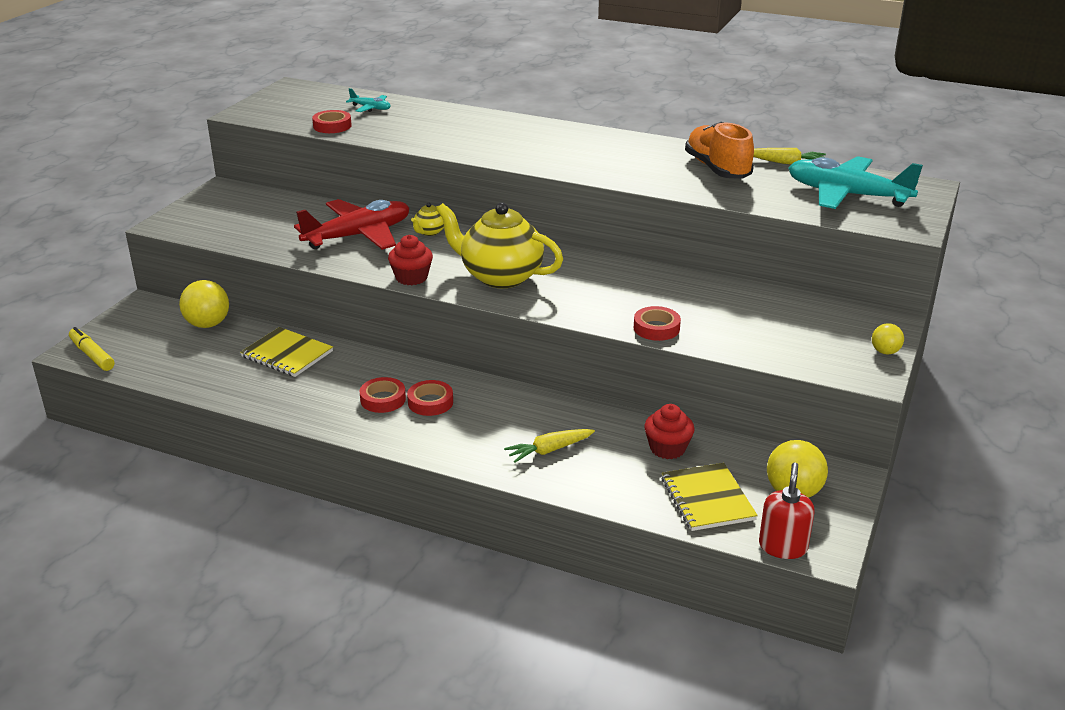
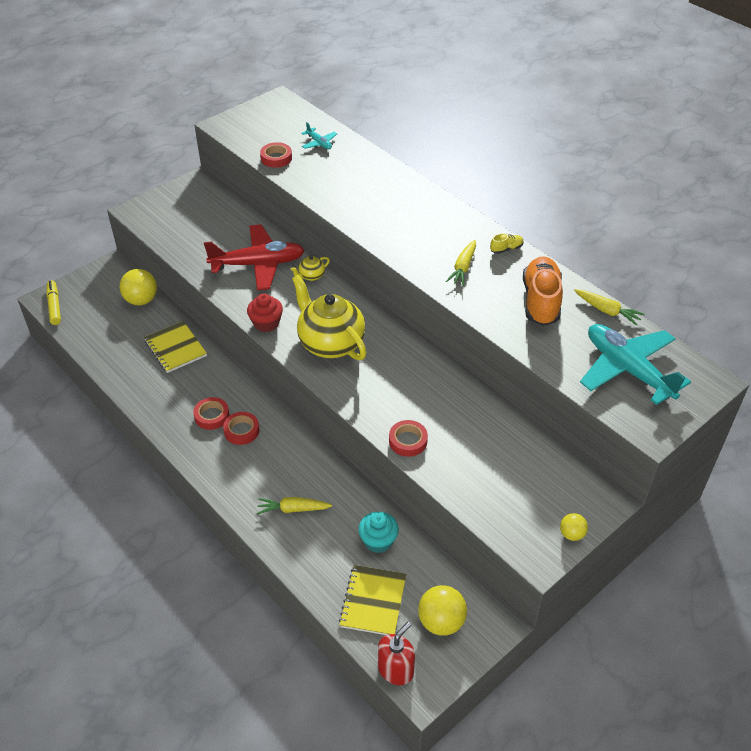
camera: 25 degrees right, 15 degrees up
red cupcake [644,404,695,459] -> turquoise cupcake [358,512,399,553]
none -> yellow carrot [446,240,476,286]
none -> yellow shoe [490,233,524,254]

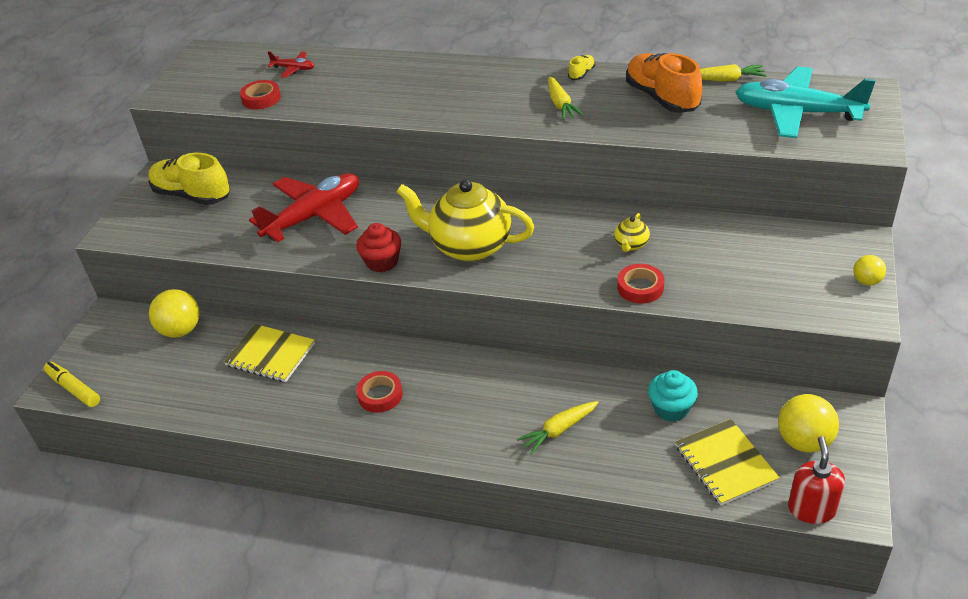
camera: 30 degrees left, 5 degrees down
red tape [223,412,259,445] -> none
yellow teapot [291,256,330,281] -> yellow teapot moved to [614,213,650,252]
turquoise plane [301,122,337,149] -> red plane [268,51,315,78]
none -> yellow shoe [148,153,230,205]

